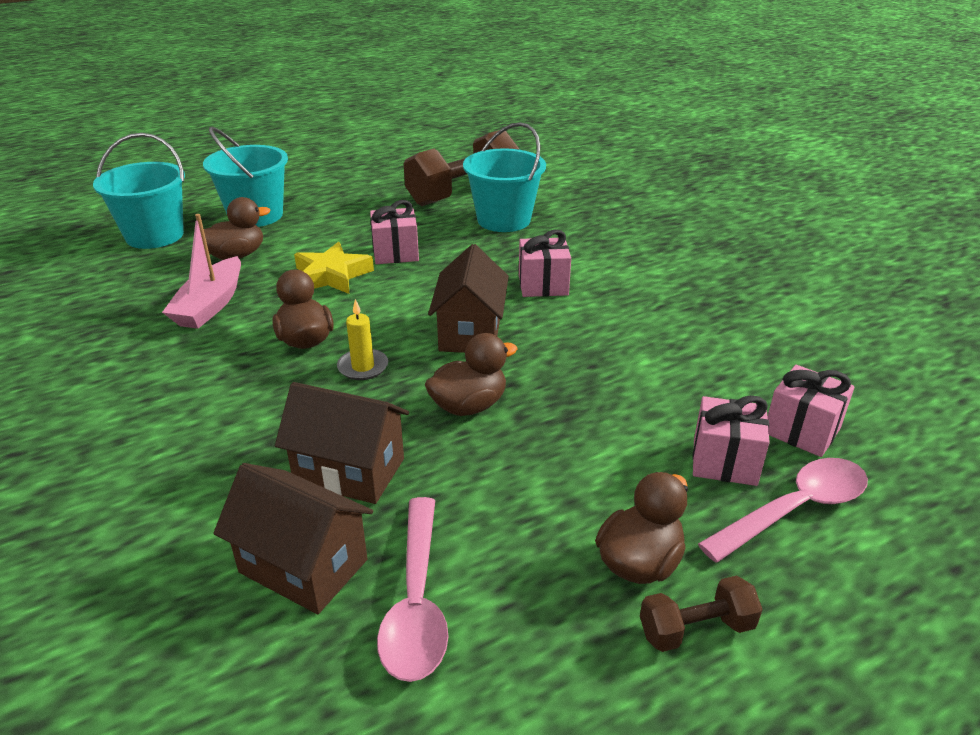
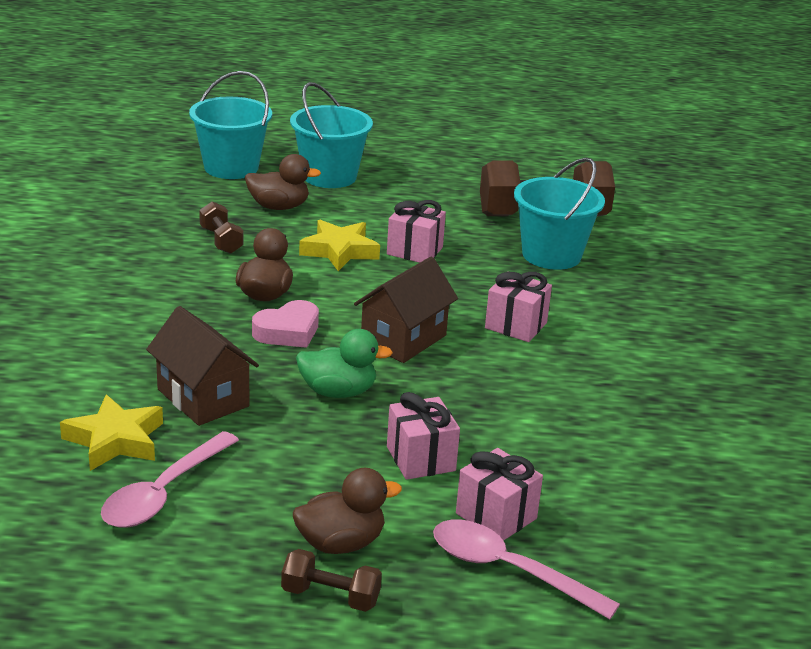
camera: 30 degrees right, 5 degrees down
pink boat [162,214,241,329] -> brown dumbbell [199,202,244,254]
brown house [213,463,373,614] -> yellow star [60,394,163,471]
yellow candle [337,299,388,380] -> pink heart [252,300,319,348]
brown duck [425,333,518,416] -> green duck [296,329,393,398]
pink spoon [698,458,868,563] -> pink spoon turned 150 degrees counterclockwise [433,520,620,619]
pink gift [768,365,855,457] -> pink gift moved to [387,392,460,480]

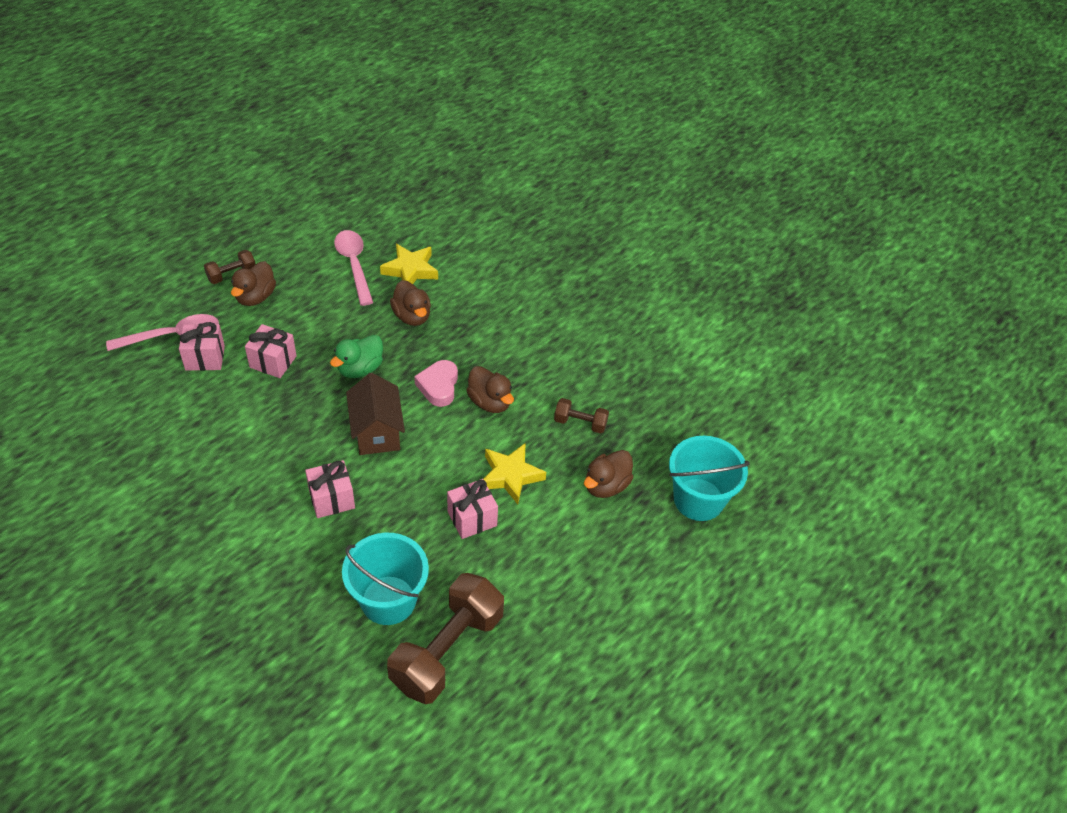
camera: 130 degrees right, 20 degrees up
brown house [146,306,259,426] -> brown duck [390,280,431,326]
turquoise bucket [290,82,373,188] -> none

